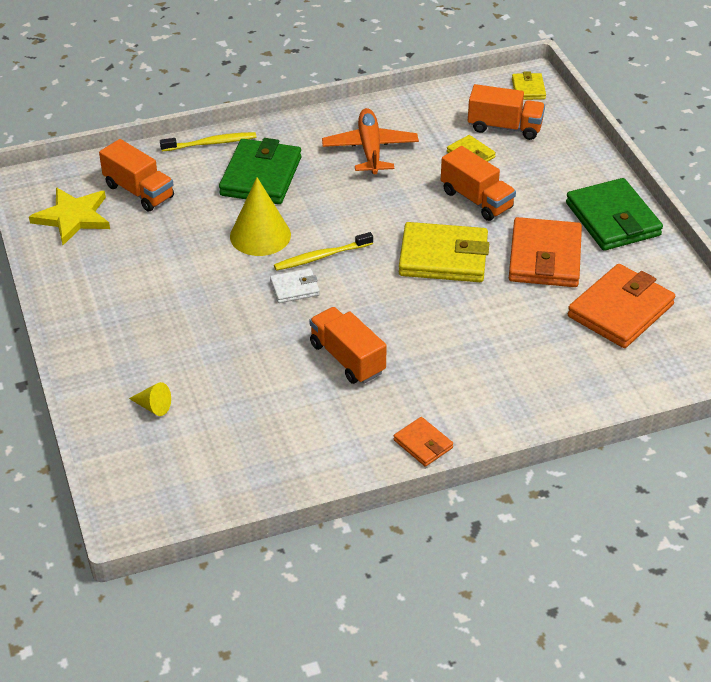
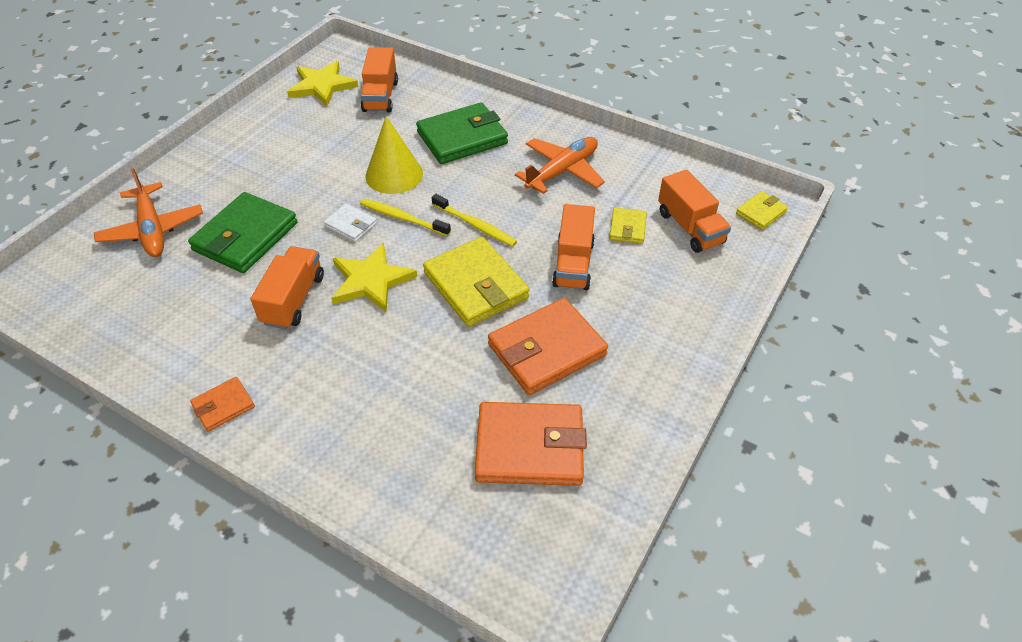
camera: 50 degrees right, 5 degrees up
yellow cone [129,382,171,416] -> orange plane [94,168,203,257]
yellow toothbrush [160,132,256,151] -> yellow toothbrush moved to [432,194,517,247]
orange wallet [394,417,453,467] -> orange wallet turned 45 degrees clockwise [190,377,255,432]
green wallet [566,178,663,251] -> green wallet moved to [188,192,297,273]
none -> yellow star [331,243,417,312]

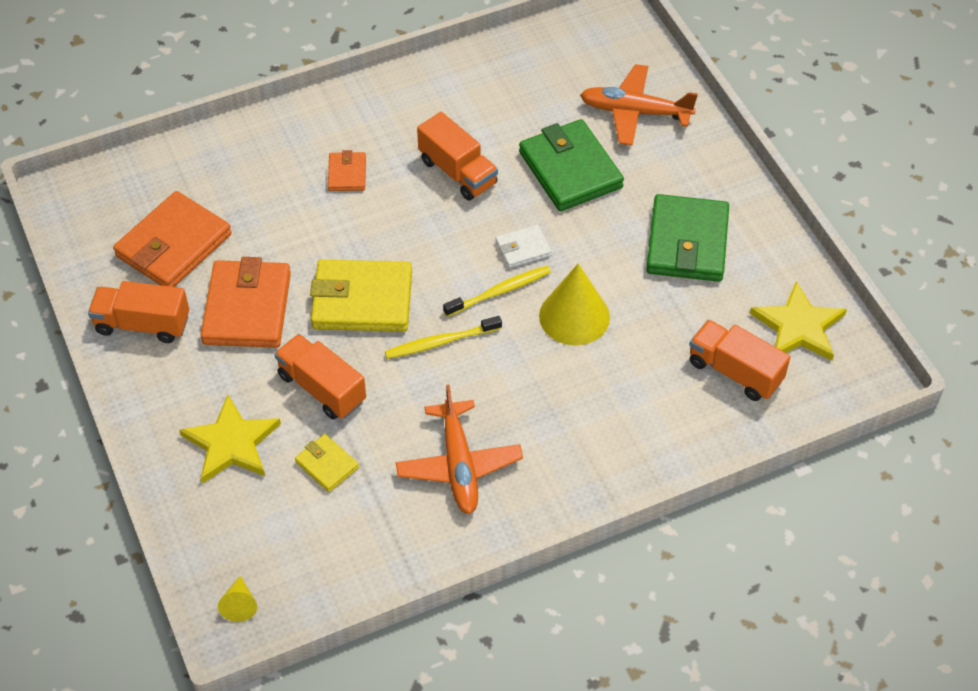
camera: 125 degrees right, 5 degrees up
orange wallet [190,377,255,432] -> orange wallet moved to [328,150,366,191]
yellow star [331,243,417,312] -> yellow star moved to [179,395,281,484]
green wallet [416,103,508,164] -> green wallet moved to [646,194,729,282]
orange truck [658,170,731,253] -> orange truck moved to [88,281,189,343]
yellow wallet [736,191,788,230] -> yellow cone [218,576,257,622]

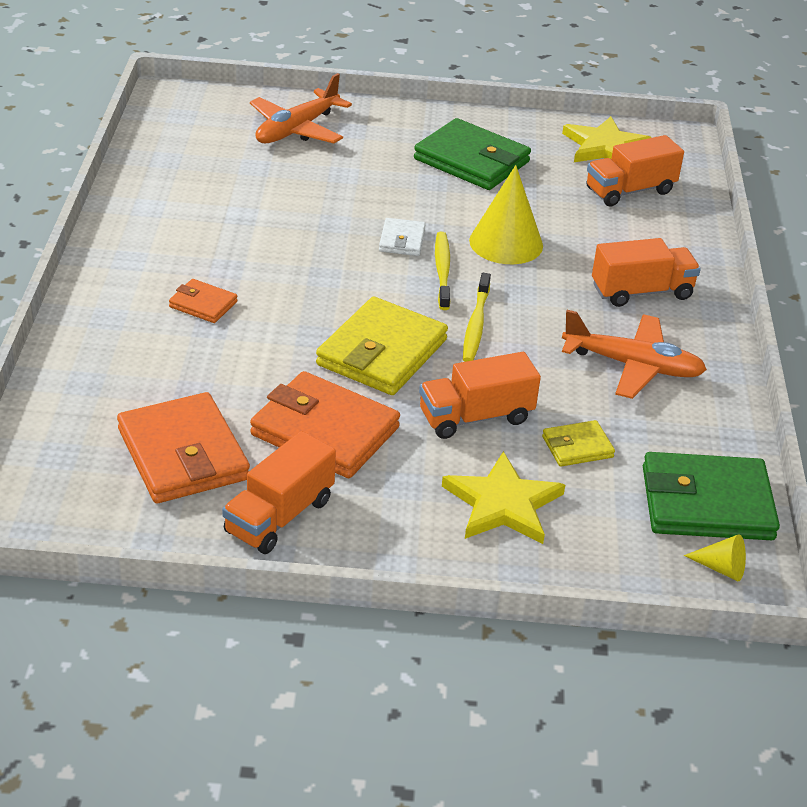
camera: 65 degrees left, 15 degrees down
orange truck [417,112,498,201] -> orange truck moved to [592,238,701,307]
green wallet [519,119,624,211] -> green wallet moved to [643,452,780,540]

